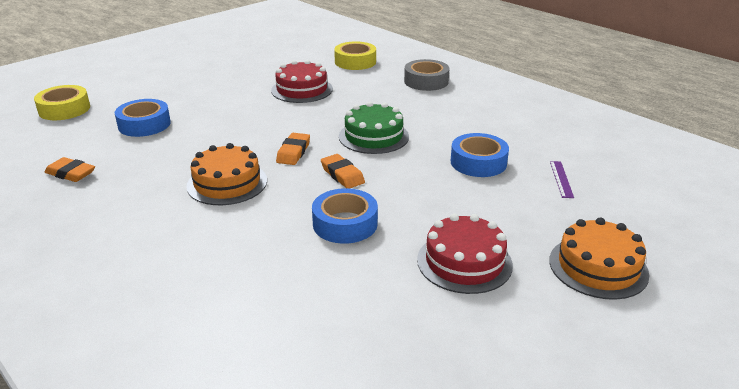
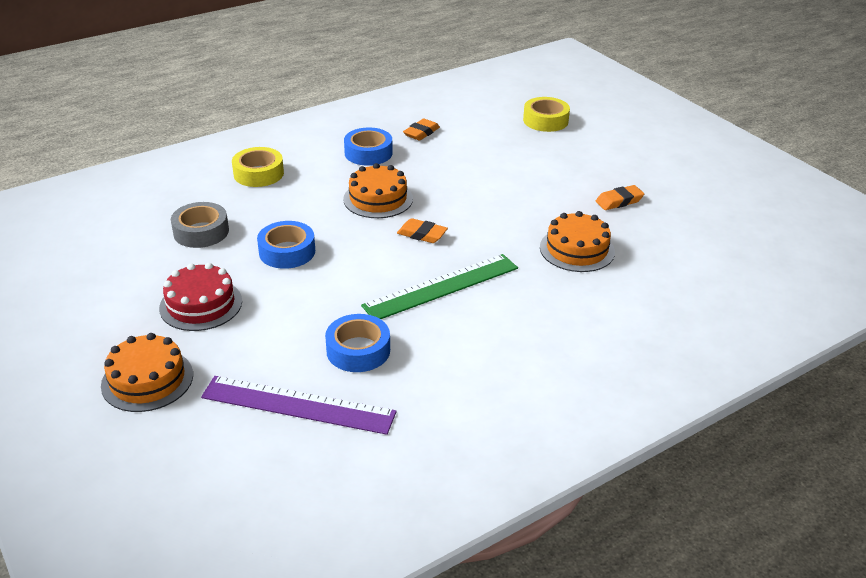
camera: 100 degrees right, 5 degrees up
blue tape [115,99,171,137] -> blue tape moved to [344,128,393,166]
red cake [271,60,333,103] -> orange cake [540,211,615,272]
orange eraser [321,154,365,189] -> orange eraser moved to [596,185,644,210]
yellow tape [334,41,376,70] -> yellow tape moved to [232,147,284,187]
green cake [339,102,409,154] -> green ruler [361,254,518,319]
grey tape [404,59,449,91] -> grey tape moved to [171,202,229,248]
purple ruler [550,161,574,198] -> purple ruler [201,376,397,435], size x2.40

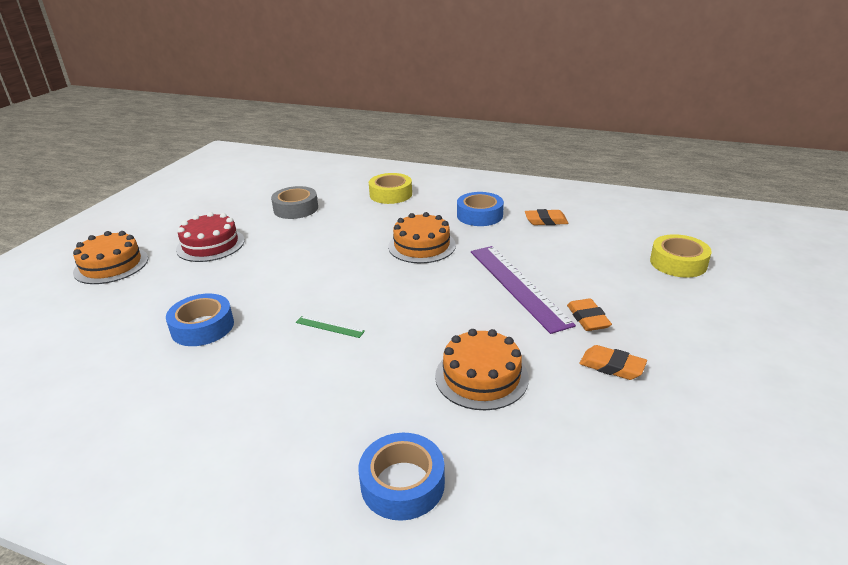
camera: 55 degrees right, 5 degrees down
purple ruler [201,376,397,435] -> purple ruler moved to [471,246,576,334]
blue tape [257,221,315,269] -> blue tape moved to [359,433,445,521]
green ruler [361,254,518,319] -> green ruler [296,316,365,338], size x0.42
orange eraser [397,218,448,243] -> orange eraser moved to [567,298,612,331]

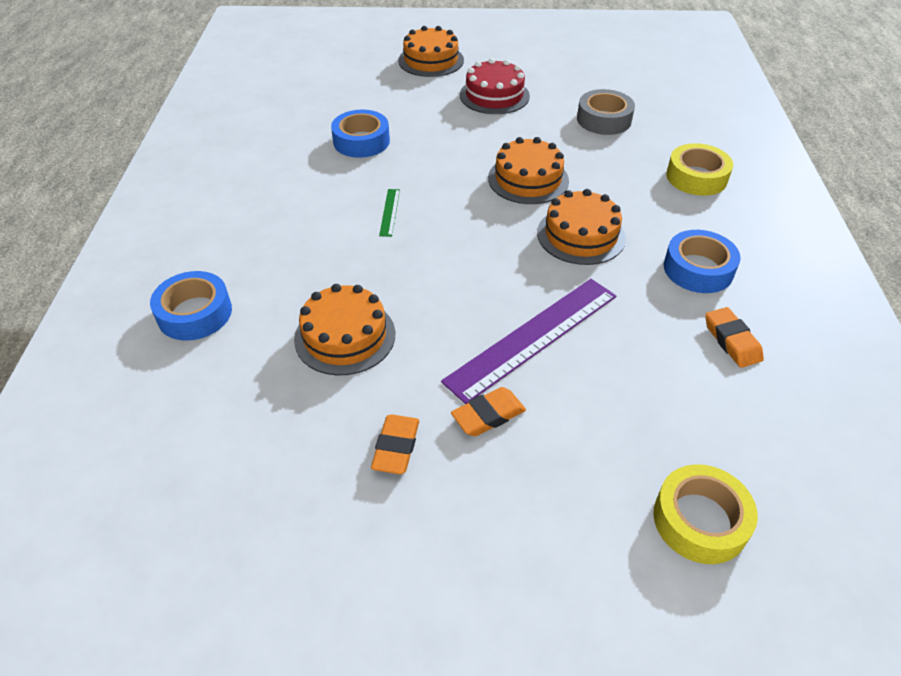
camera: 70 degrees right, 15 degrees up
none -> orange cake [488,137,569,204]

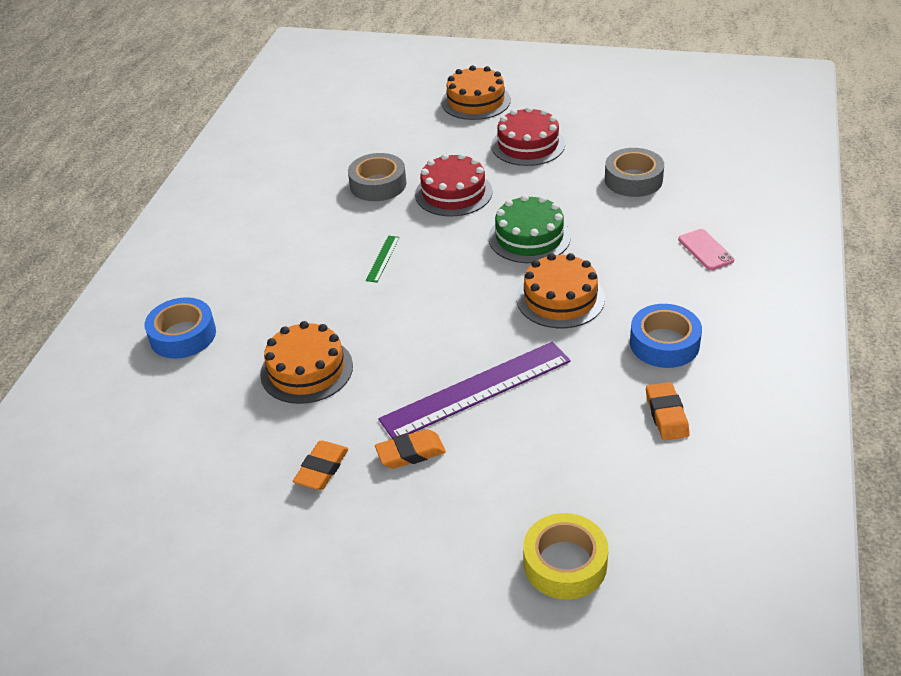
camera: 15 degrees right, 5 degrees down
blue tape [331,110,390,158] -> grey tape [348,153,406,201]
orange cake [488,137,569,204] -> green cake [489,194,571,263]
yellow tape [666,143,733,196] -> pink phone [678,229,734,270]
none -> red cake [415,153,492,216]

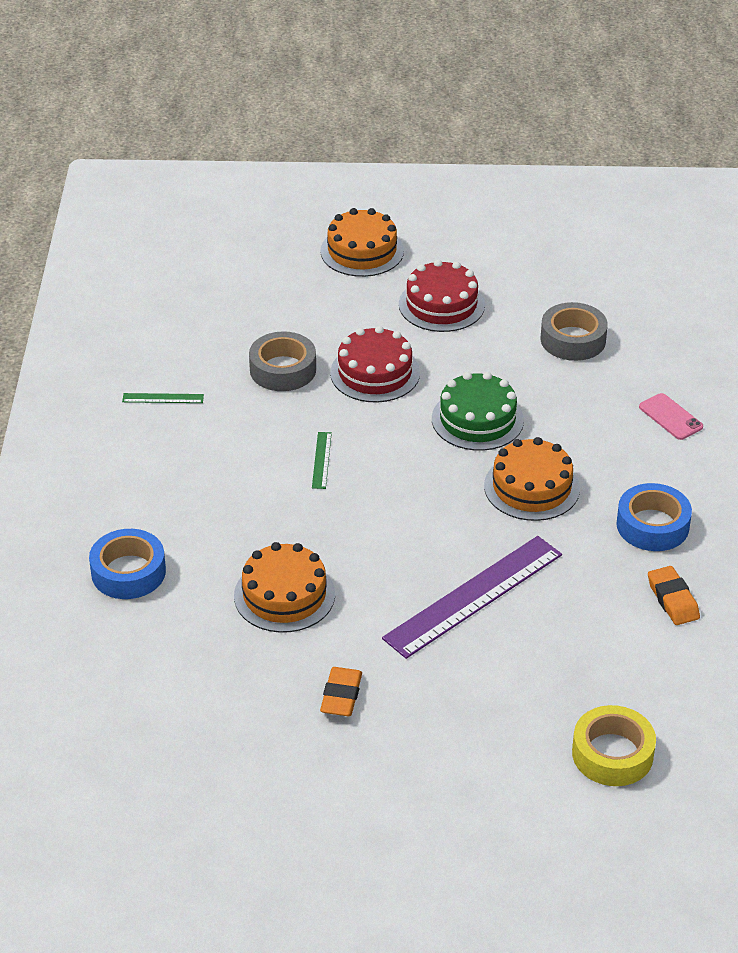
camera: 15 degrees left, 0 degrees up
orange eraser [375,429,446,469] -> none
none -> green ruler [122,393,204,403]

